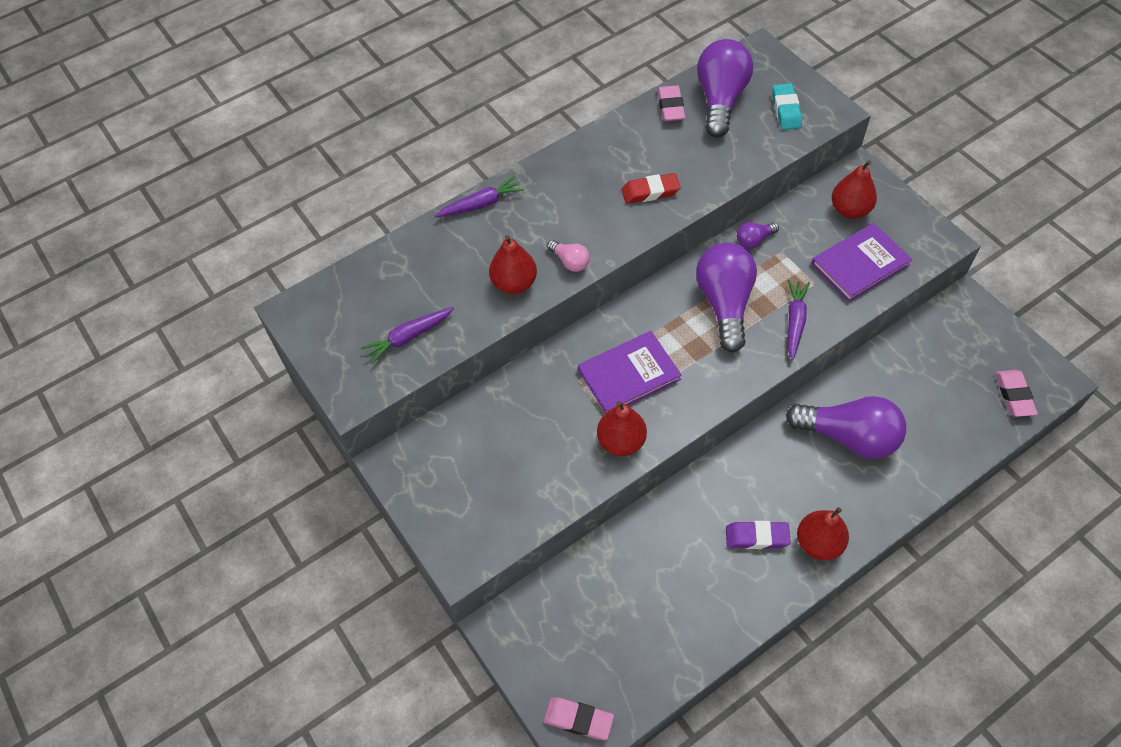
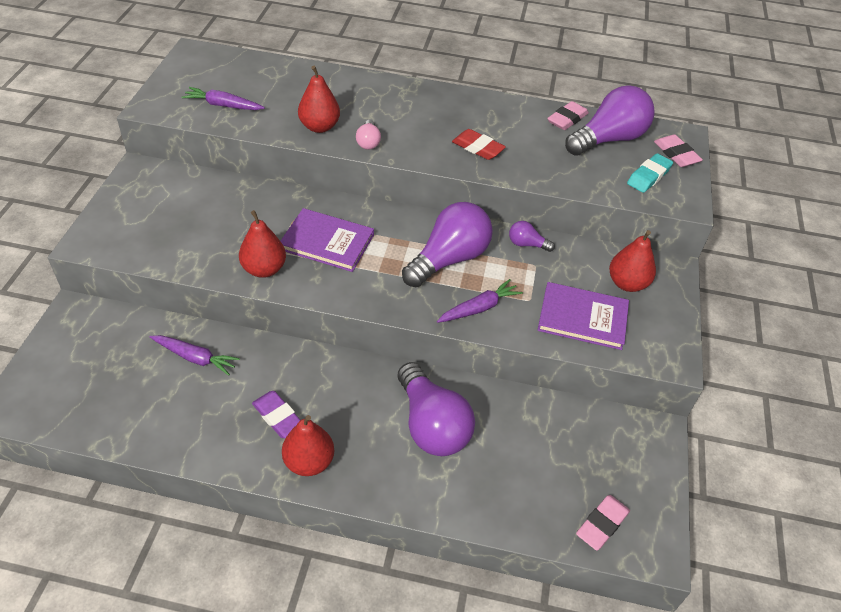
camera: 40 degrees right, 10 degrees down
purple carrot [435,176,524,217] -> purple carrot moved to [150,335,240,376]
pink eraser [544,697,614,740] -> pink eraser moved to [654,134,703,167]

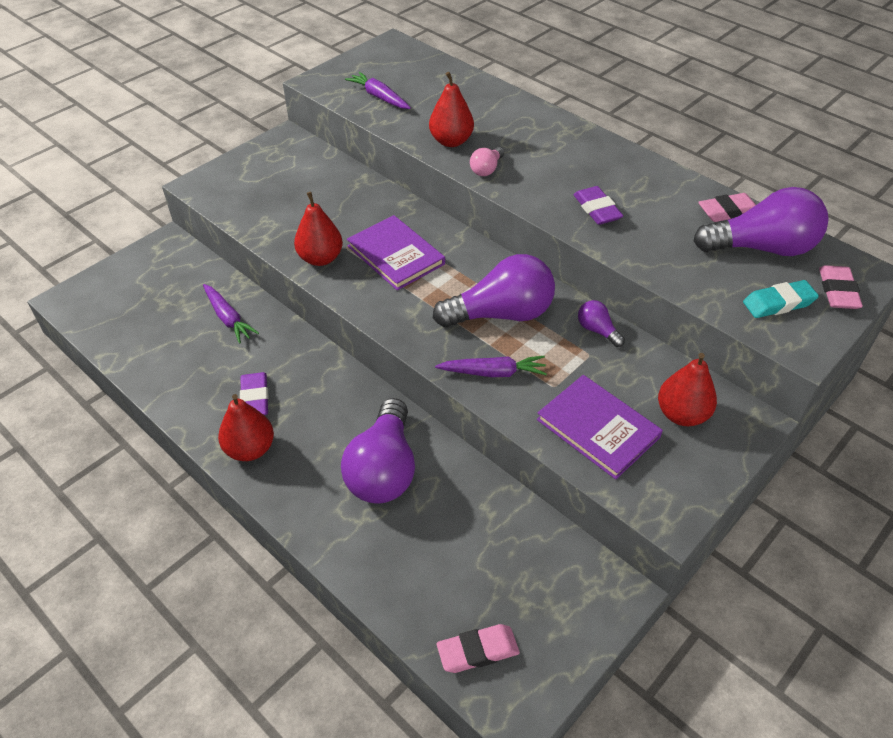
camera: 35 degrees right, 0 degrees up
red eraser [452,129,506,160] -> purple eraser [574,186,623,225]

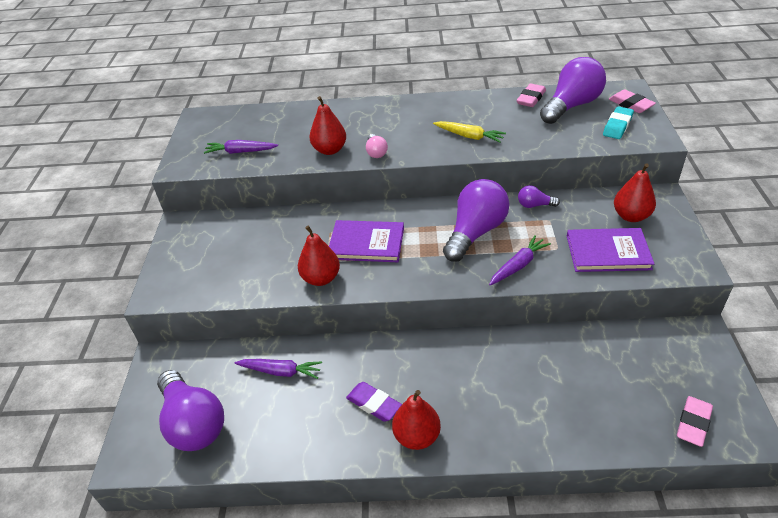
camera: 40 degrees left, 5 degrees down
purple light bulb [341,398,415,504] -> purple light bulb moved to [157,370,224,451]
purple eraser [574,186,623,225] -> yellow carrot [433,121,506,143]

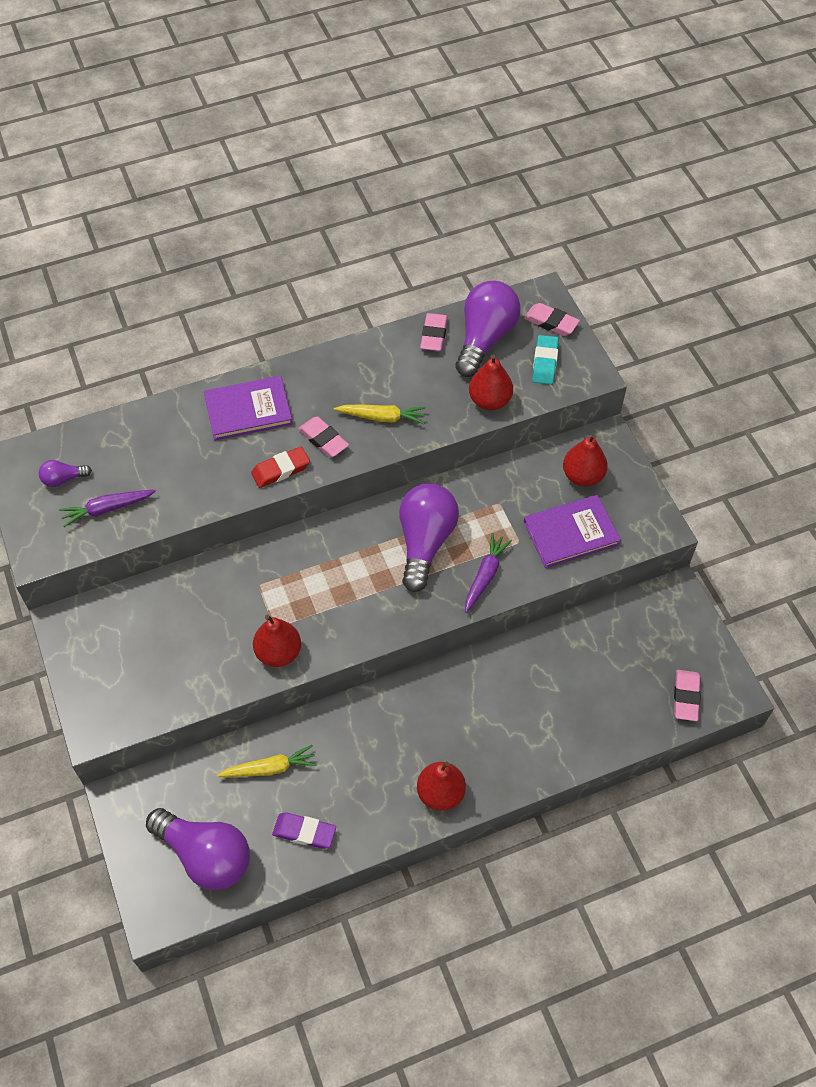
camera: 25 degrees left, 15 degrees up
purple carrot [234,359,322,379] -> yellow carrot [217,745,317,777]
red pear [309,96,346,155] -> red pear moved to [469,355,513,410]
purple book [329,220,404,262] -> purple book moved to [204,376,293,440]
purple eraser [346,382,402,422] -> purple eraser moved to [272,812,336,849]
pink light bulb [366,134,388,158] -> red eraser [251,446,310,488]
purple light bulb [518,185,560,208] -> purple light bulb moved to [39,460,92,487]
none -> pink eraser [298,416,349,457]

